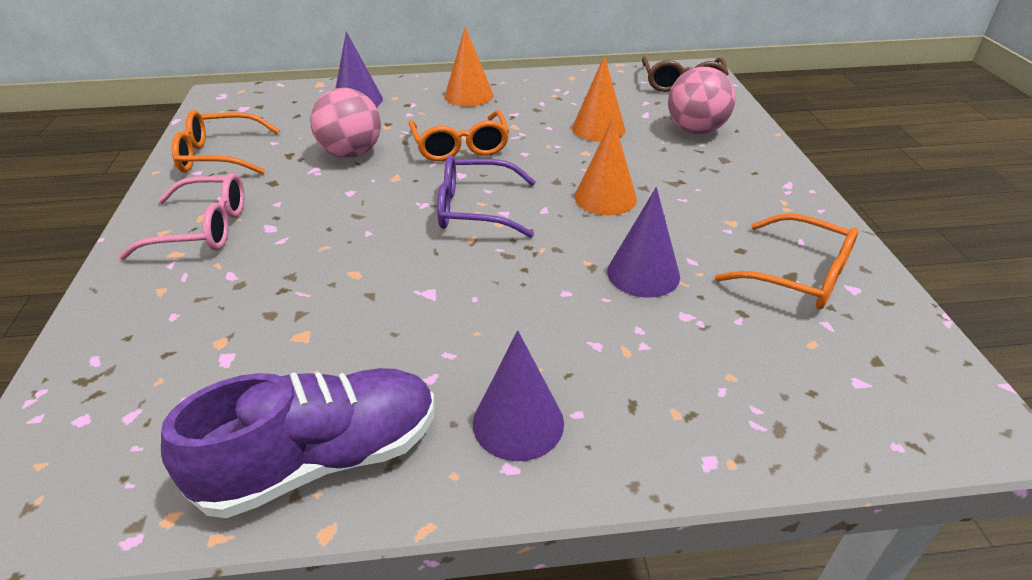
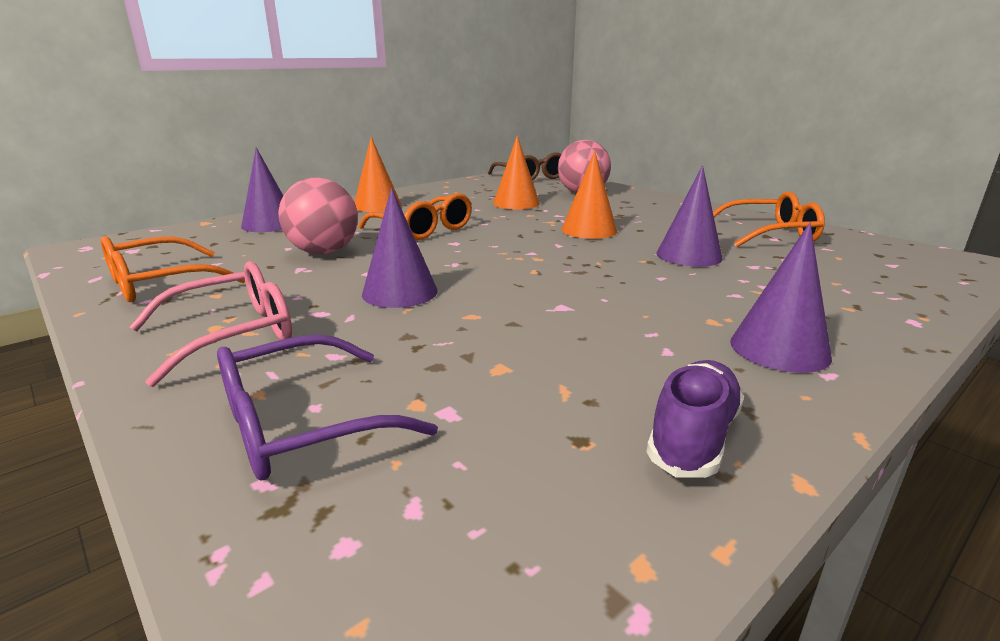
camera: 35 degrees left, 15 degrees down
purple shoe [161,368,435,518] -> purple shoe [647,360,744,478], size x0.59
purple glasses [437,155,536,238] -> purple glasses moved to [217,334,438,481]
none -> purple cone [362,188,438,308]

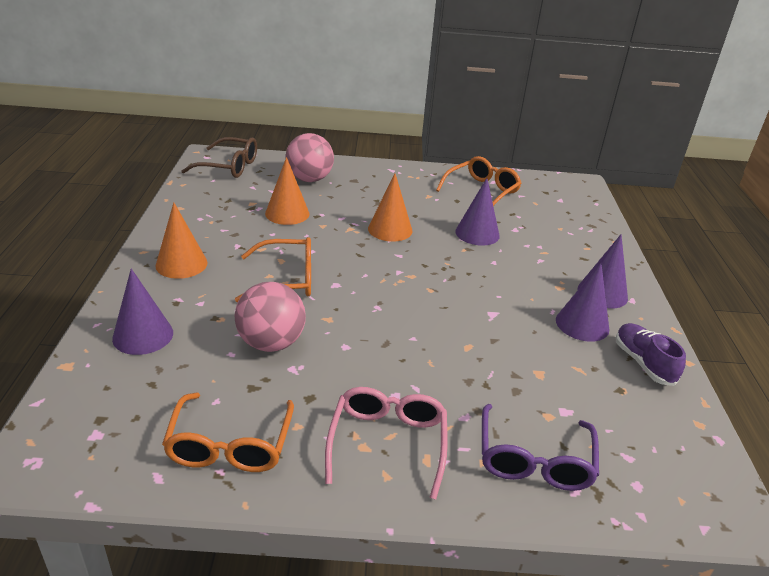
camera: 50 degrees left, 10 degrees up
purple cone [362,188,438,308] -> purple cone moved to [556,263,609,342]

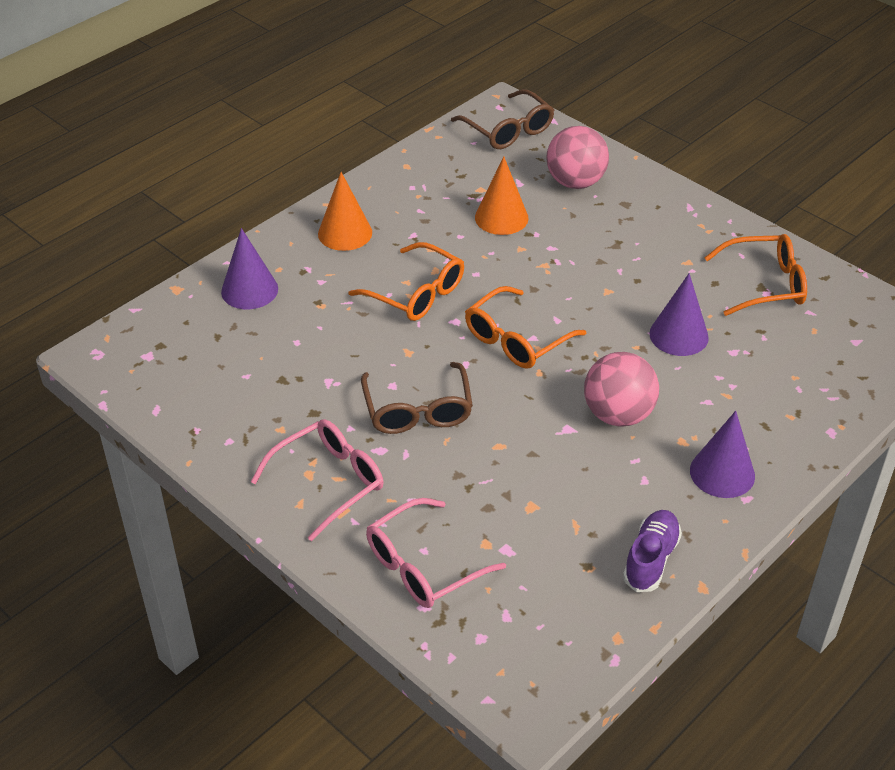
camera: 45 degrees right, 10 degrees up
orange glasses [162,393,294,472] -> orange glasses moved to [465,286,586,369]
pink ball [235,282,306,352] -> pink ball moved to [584,352,659,426]
orange cone [368,173,412,242] -> none
purple glasses [482,404,599,491] -> pink glasses [366,498,506,608]
purple cone [556,263,609,342] -> none
none -> brown glasses [361,362,473,434]

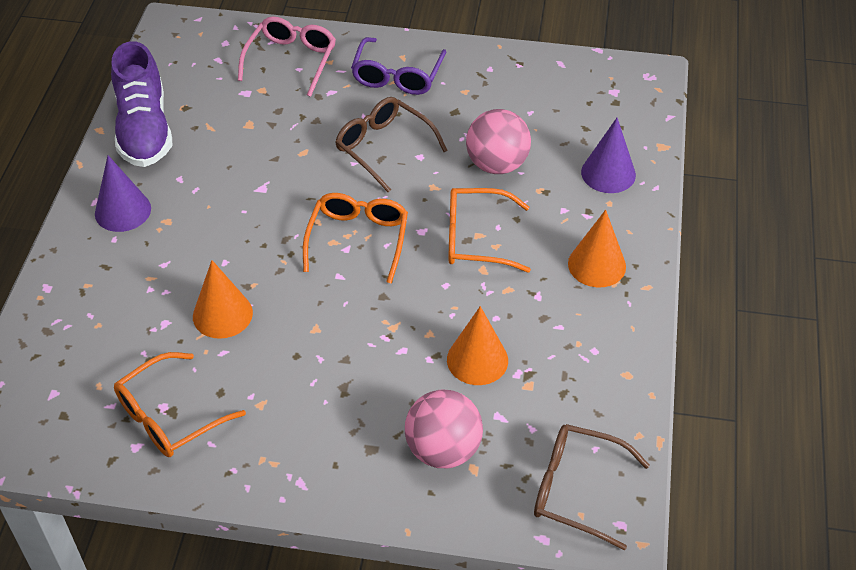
camera: 145 degrees right, 5 degrees up
pink glasses [251,419,384,542] -> purple glasses [351,37,446,95]
pink ball [584,352,659,426] -> pink ball moved to [466,109,531,174]
purple shoe [623,510,682,592] -> purple shoe [111,41,173,167], size x1.70
purple cone [649,273,709,356] -> orange cone [193,260,253,339]

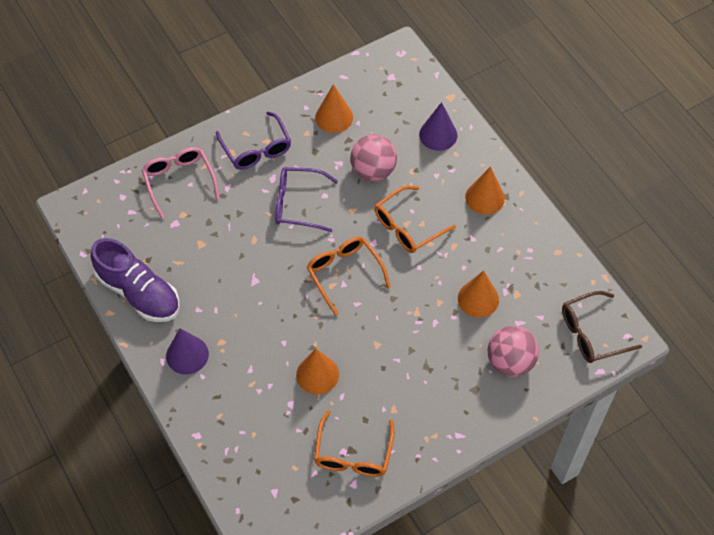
camera: 40 degrees left, 10 degrees up
brown glasses [335,97,448,192] -> purple glasses [275,167,338,232]
none -> orange cone [315,84,353,133]

